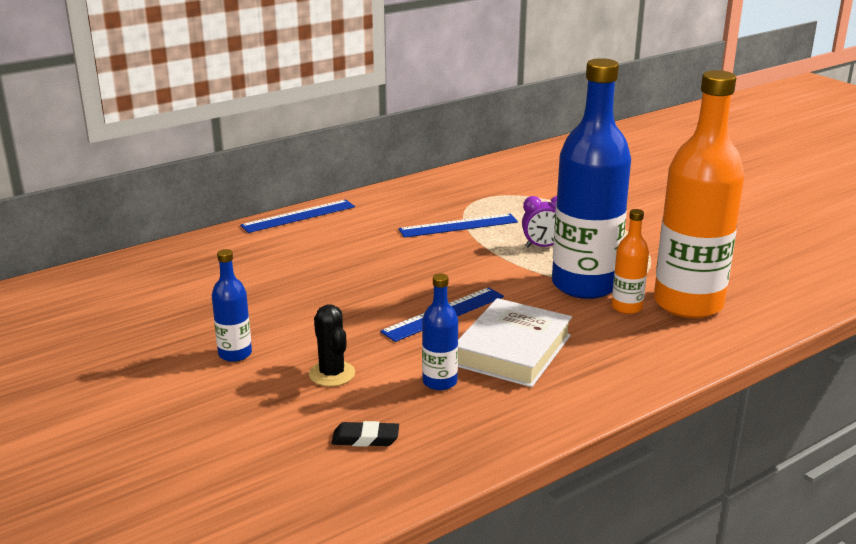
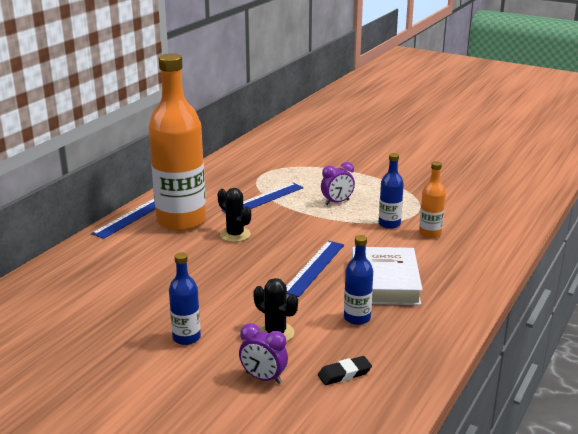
camera: 25 degrees left, 0 degrees up
blue bottle [552,58,631,299] -> blue bottle [379,153,404,229], size x0.44
orange bottle [654,70,745,318] -> orange bottle moved to [148,53,206,231]
none -> black cactus [218,188,251,242]
none -> purple clock [239,323,288,384]

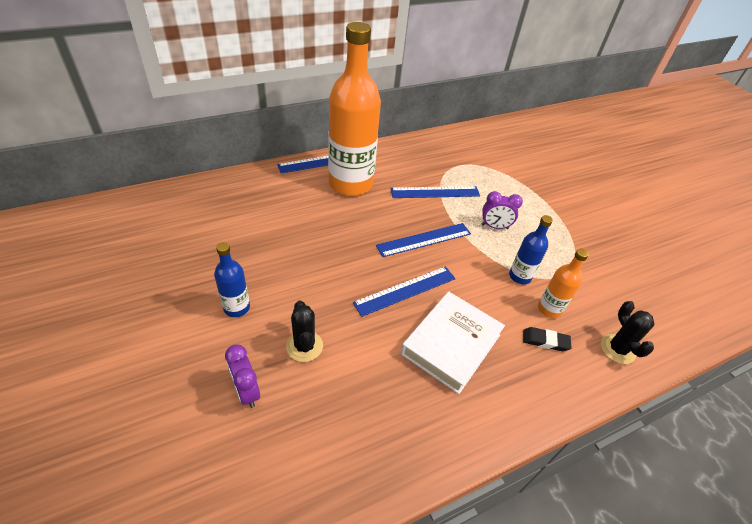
camera: 30 degrees right, 20 degrees up
black cactus [218,188,251,242] -> black cactus moved to [601,301,654,364]
black eraser [318,356,372,385] -> black eraser moved to [523,327,572,351]
blue bottle [344,235,373,325] -> none
none -> blue ruler [376,223,471,257]

